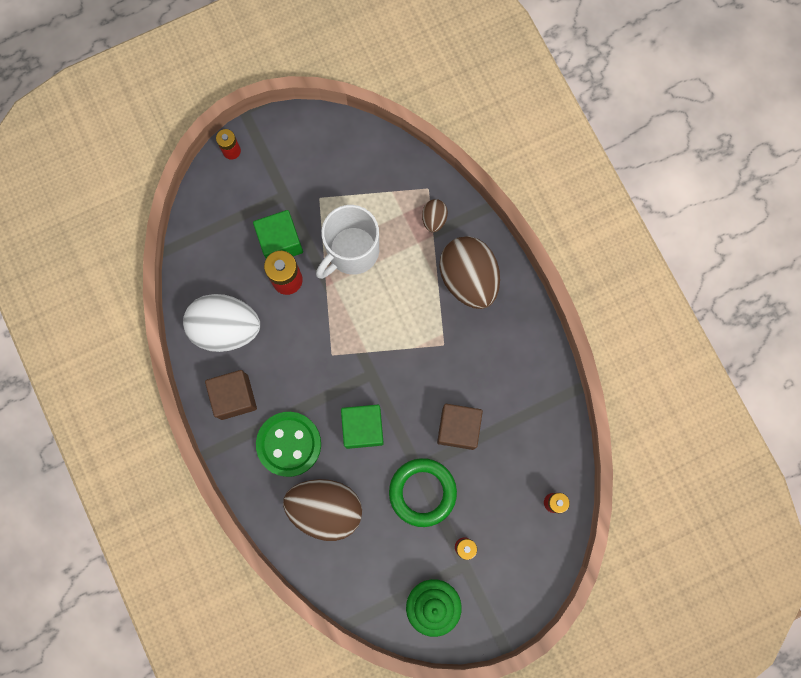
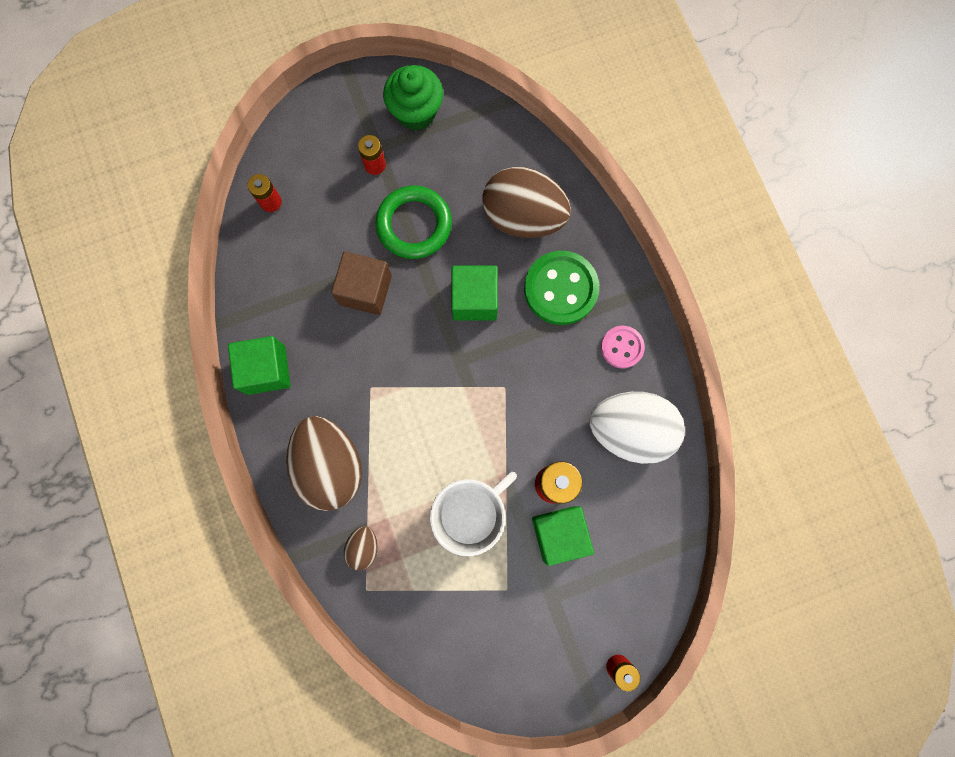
camera: 175 degrees left, 0 degrees up
brown cube [205,370,257,420] -> pink button [601,326,645,368]
none -> green cube [228,336,291,395]

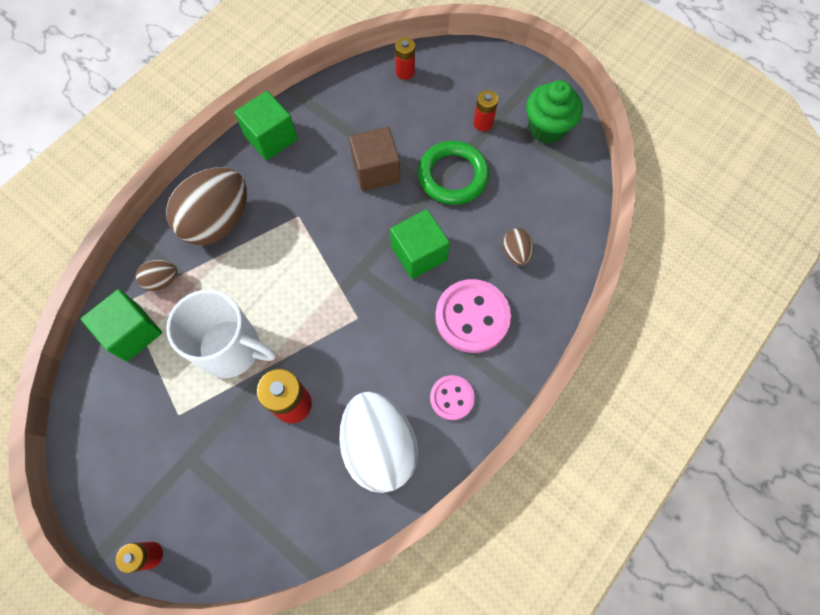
camera: 60 degrees right, 10 degrees down
brown egg [482,167,571,238] -> brown egg [503,228,534,266], size x0.46
green button [524,251,599,325] -> pink button [435,279,511,353]
green cube [532,506,594,566] -> green cube moved to [81,289,162,362]

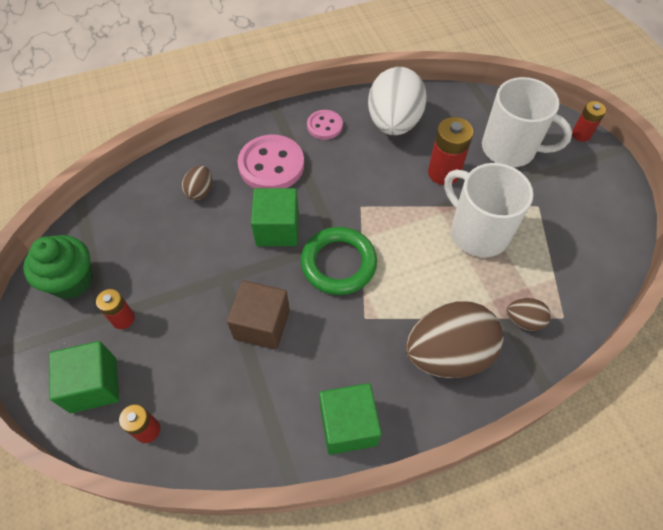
camera: 150 degrees left, 10 degrees down
green cube [81,289,162,362] -> green cube moved to [49,341,119,413]
green ring [418,141,489,205] -> green ring moved to [301,227,377,295]
none -> white mug [482,77,572,167]

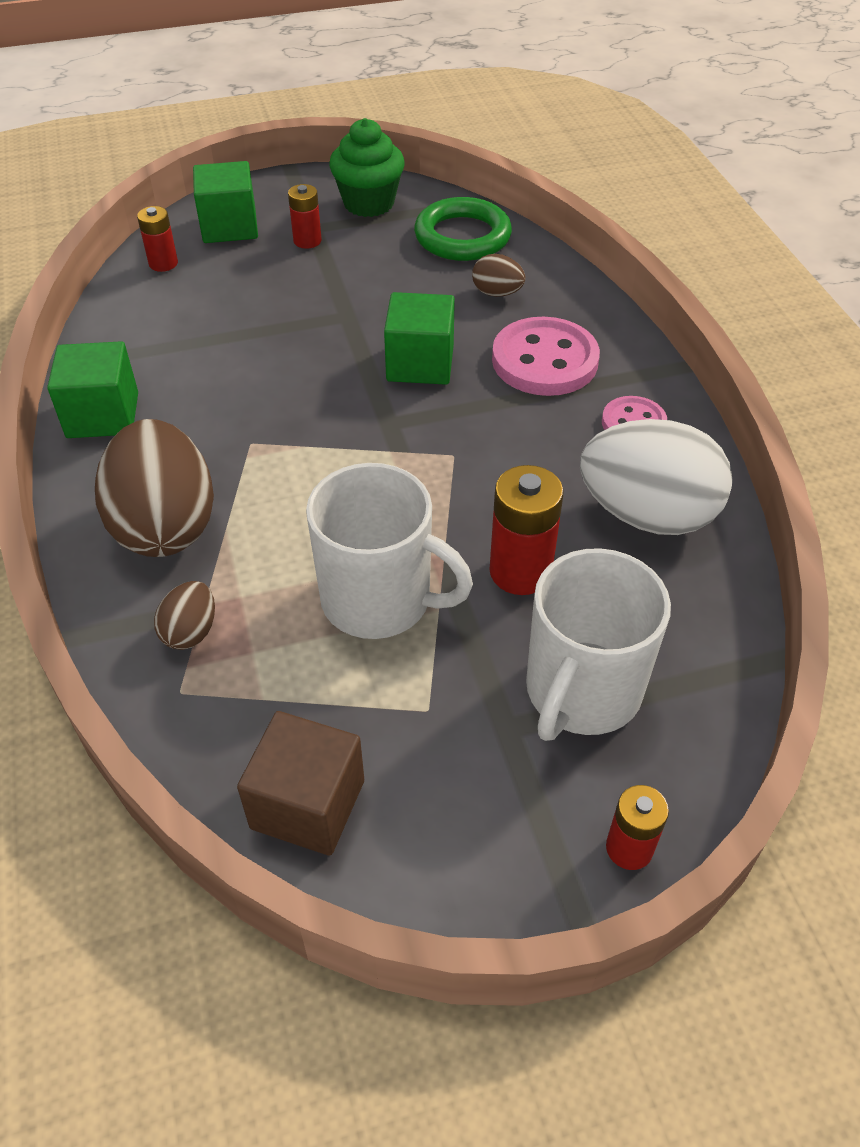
camera: 95 degrees right, 10 degrees down
brown cube [227,280,290,350] -> brown cube moved to [237,711,364,856]
green ring [301,227,377,295] -> green ring moved to [414,197,512,261]
white mug [444,163,533,257] -> white mug turned 60 degrees clockwise [306,463,473,639]

